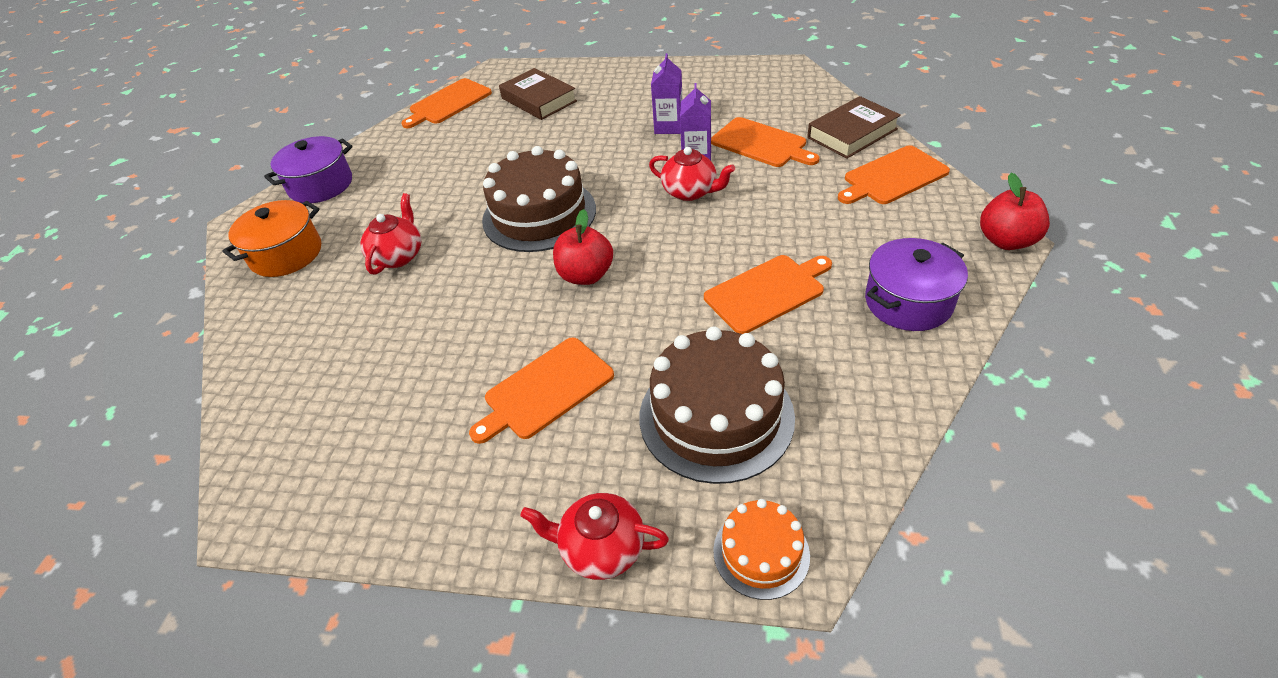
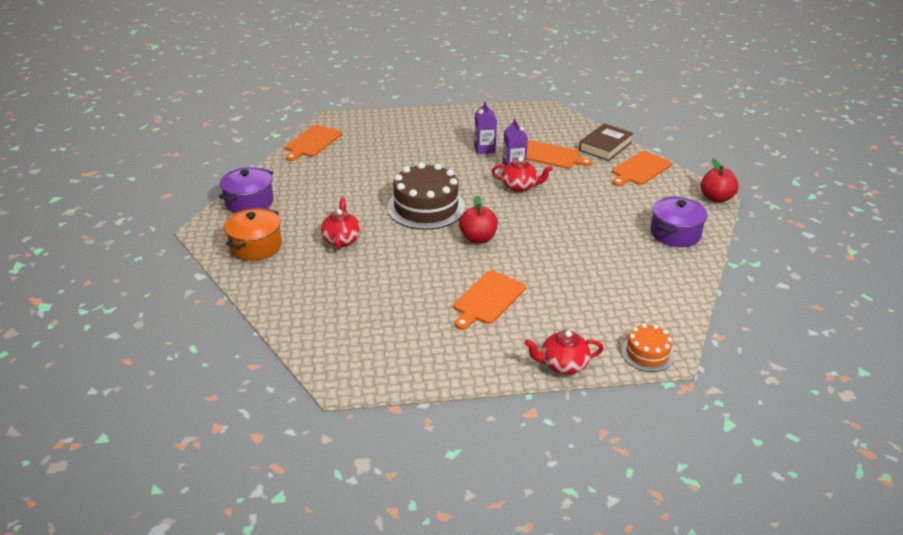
camera: 20 degrees left, 10 degrees down
brown book [499,68,577,120] -> none
brown cake [640,326,795,484] -> none
orange cutting board [704,255,832,334] -> none

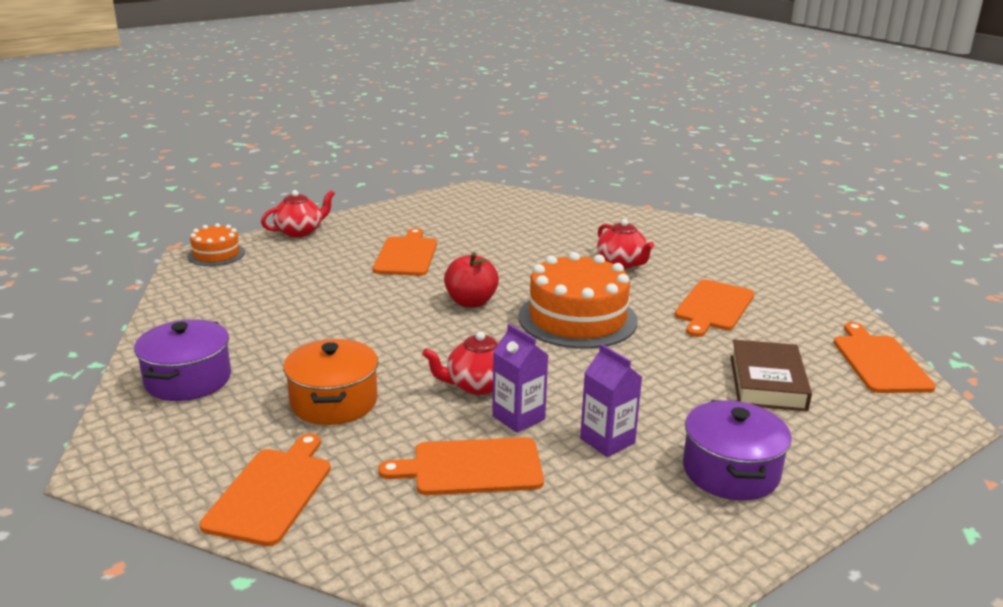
camera: 150 degrees right, 10 degrees down
purple pot [219,167,274,213] -> purple pot moved to [683,400,792,501]
orange pot [224,208,282,261] -> orange pot moved to [283,339,378,425]
brown cake [387,163,465,230] -> orange cake [518,252,638,349]
brown book [579,124,634,161] -> brown book moved to [730,340,812,411]
red apple [701,159,739,203] -> none
none -> orange cutting board [675,279,754,337]

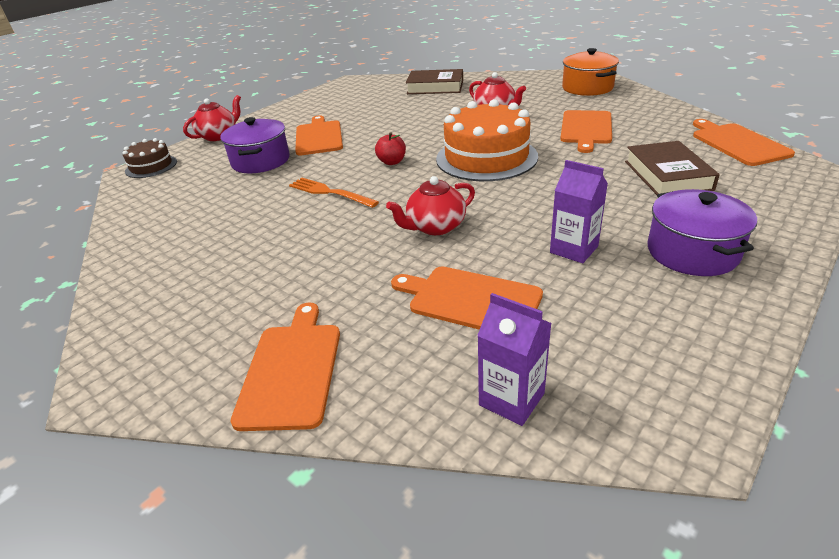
camera: 10 degrees left, 10 degrees up
purple pot [134,319,231,401] -> purple pot moved to [220,117,289,173]
orange cake [187,223,245,266] -> brown cake [123,138,177,178]
orange pot [283,339,378,425] -> orange pot moved to [562,48,619,96]
orange cutting board [378,437,544,495] -> orange cutting board turned 45 degrees clockwise [391,266,543,330]
red apple [444,253,499,308] -> red apple [375,132,406,165], size x0.66
purple carton [492,324,548,433] -> purple carton moved to [477,293,552,426]
none -> orange fork [289,178,379,208]
none -> brown book [406,69,463,94]

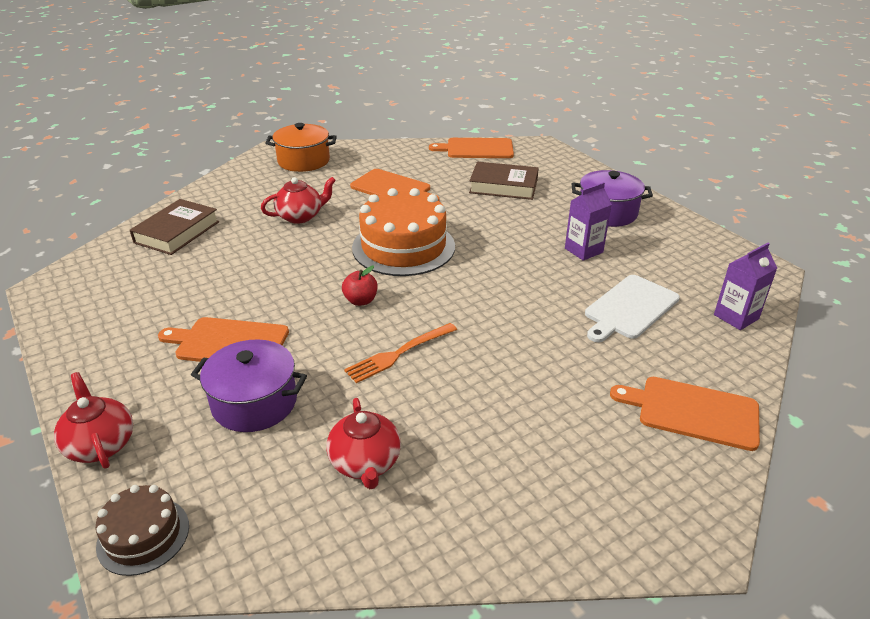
camera: 75 degrees left, 0 degrees up
red teapot [386,176,475,235] -> red teapot moved to [327,398,401,489]
orange cutting board [391,266,543,330] -> white cutting board [585,275,680,342]

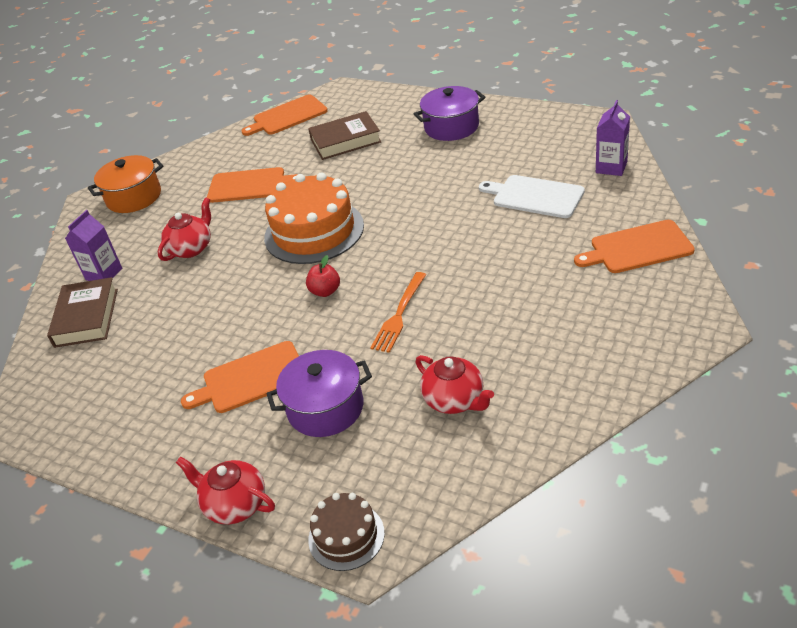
camera: 25 degrees left, 5 degrees up
purple carton [565,182,612,261] -> purple carton moved to [65,210,122,281]
white cutting board [585,275,680,342] -> white cutting board turned 105 degrees clockwise [479,175,585,218]

